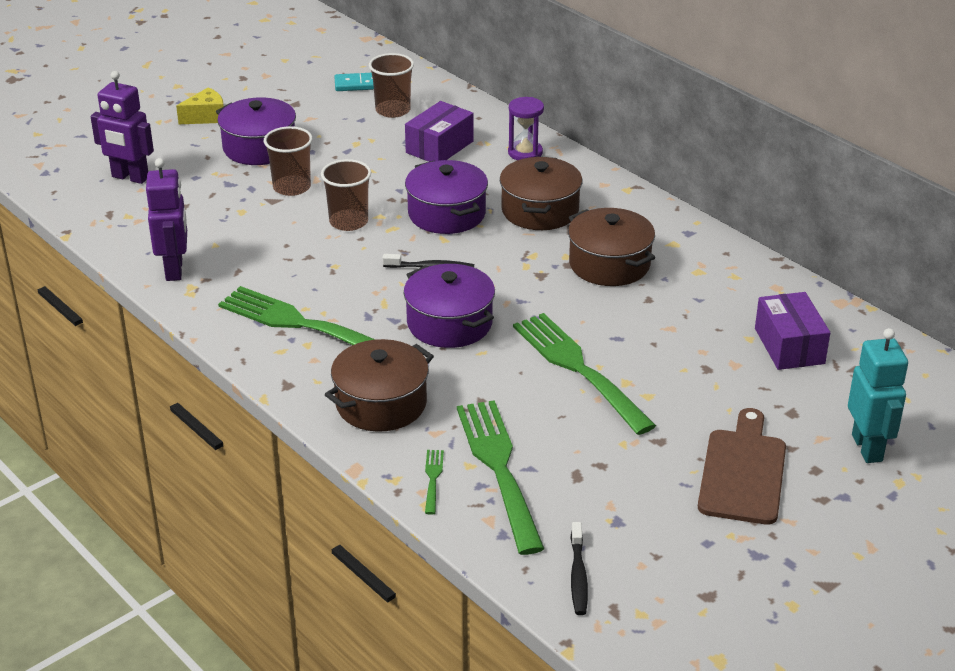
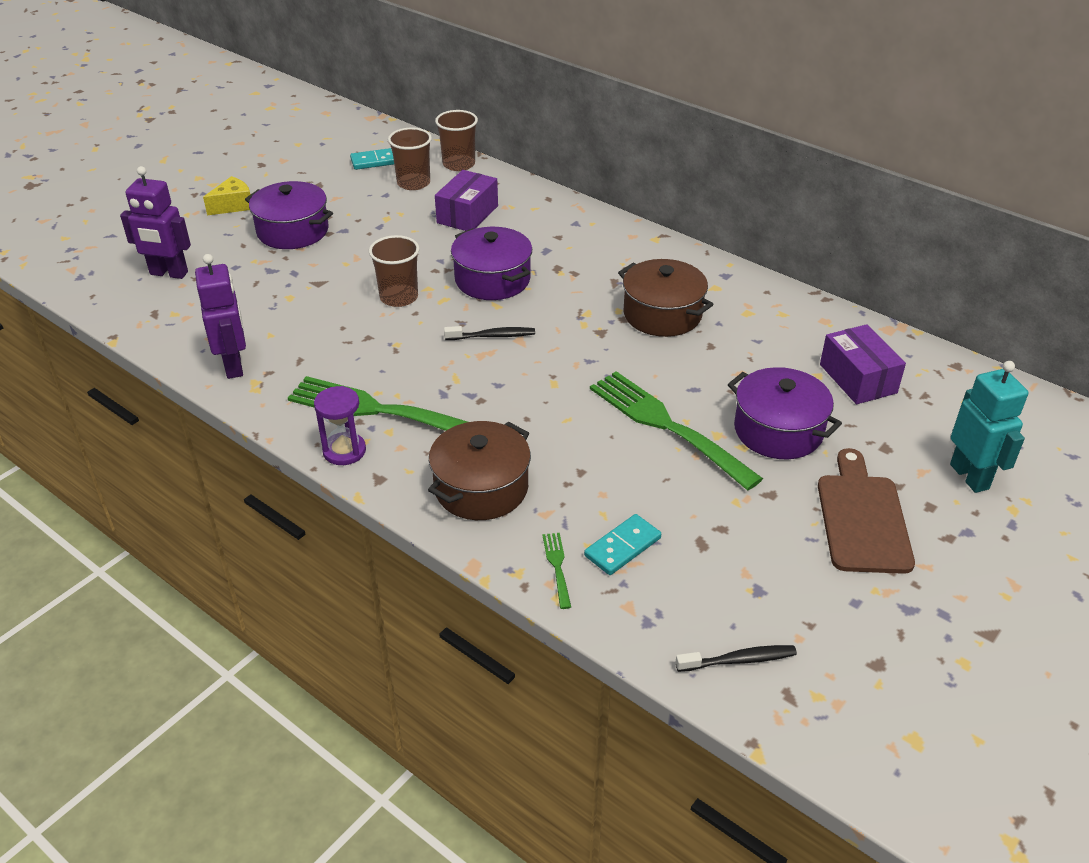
camera: 10 degrees left, 5 degrees up
brown cup [264,126,313,196] -> brown cup moved to [435,110,478,171]
purple pot [404,264,495,348] -> purple pot moved to [728,367,842,459]
green fork [457,400,545,555] -> turquoise domino [584,514,661,575]
brown pot [500,156,582,230] -> none
purple hourglass [508,97,544,160] -> purple hourglass moved to [314,386,366,465]
black toothbrush [571,522,588,615] -> black toothbrush turned 90 degrees counterclockwise [676,645,797,672]

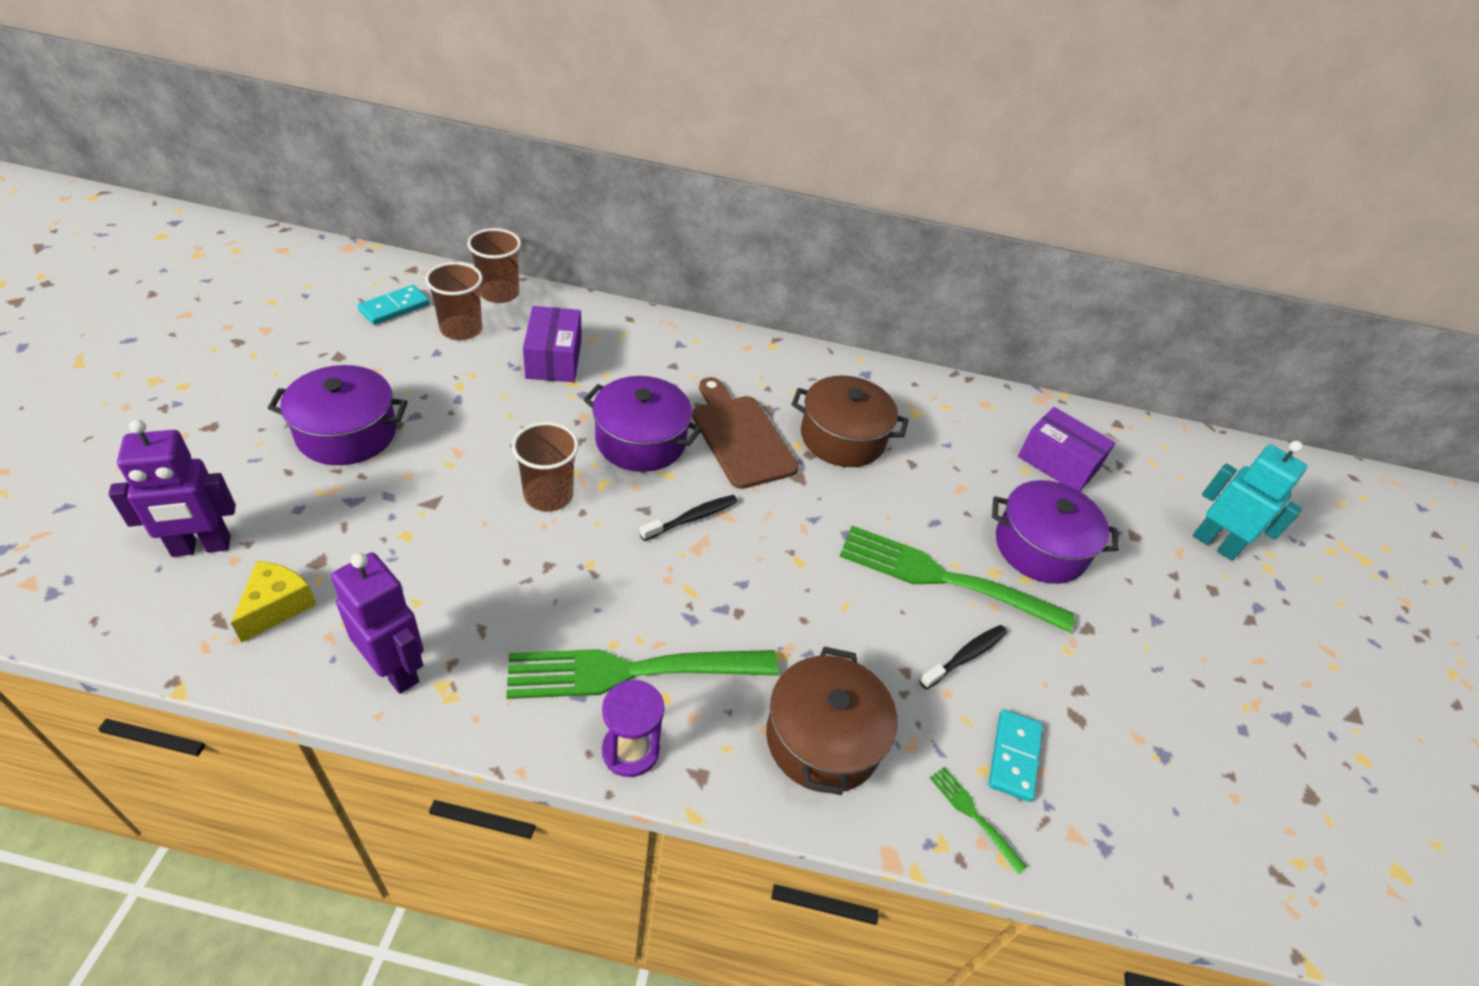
camera: 35 degrees left, 5 degrees up
yellow cheese [203,176,250,215] -> yellow cheese moved to [231,561,317,643]
black toothbrush [676,645,797,672] -> black toothbrush moved to [920,625,1007,689]
brown cutting board [818,448,915,574] -> brown cutting board moved to [692,377,799,489]

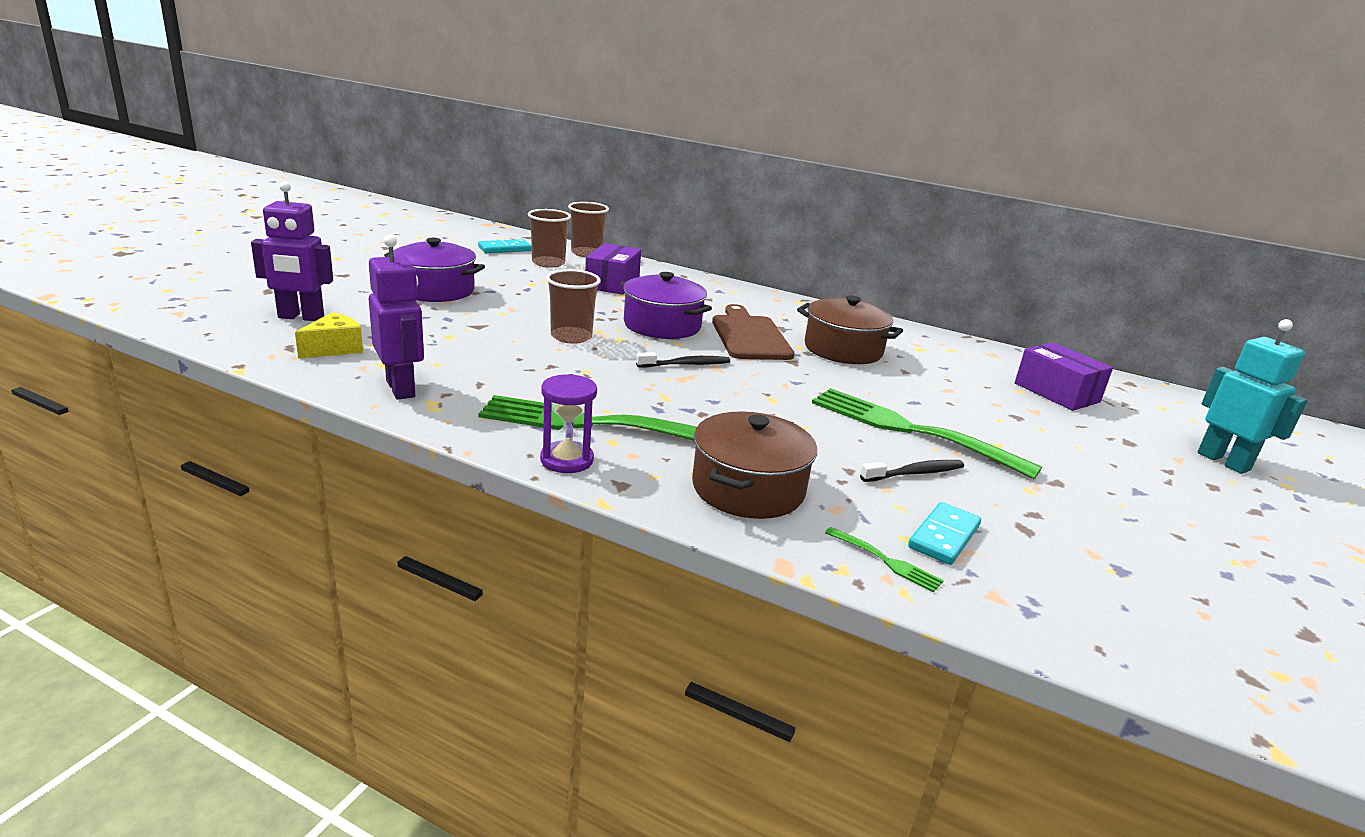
camera: 20 degrees right, 20 degrees down
green fork [930,766,1027,874] -> green fork turned 150 degrees clockwise [825,527,944,592]
purple pot [992,480,1119,584] -> none

